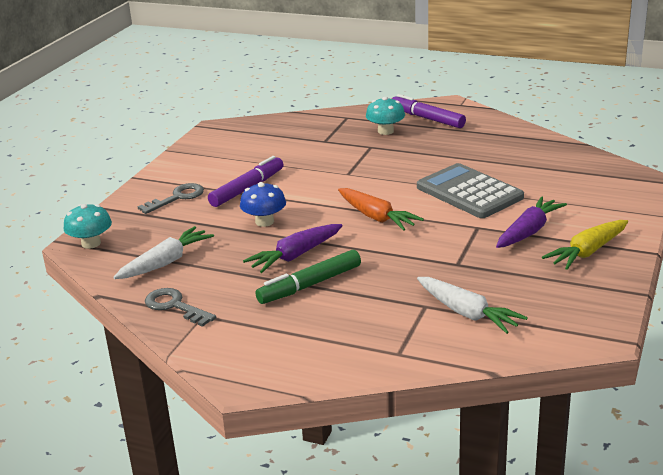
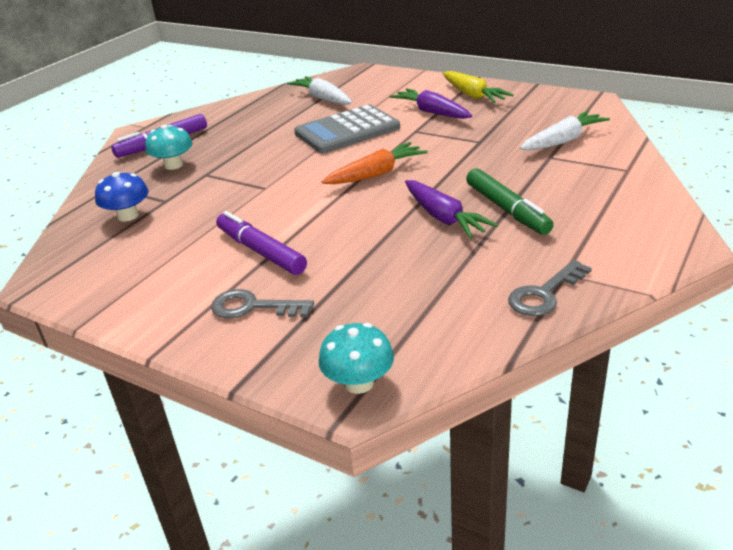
camera: 80 degrees left, 5 degrees up
white carrot [113,226,214,279] -> white carrot moved to [287,76,352,105]
grey key [138,183,204,214] -> grey key turned 45 degrees counterclockwise [211,289,314,319]
blue mushroom [240,182,286,227] -> blue mushroom moved to [95,172,149,222]

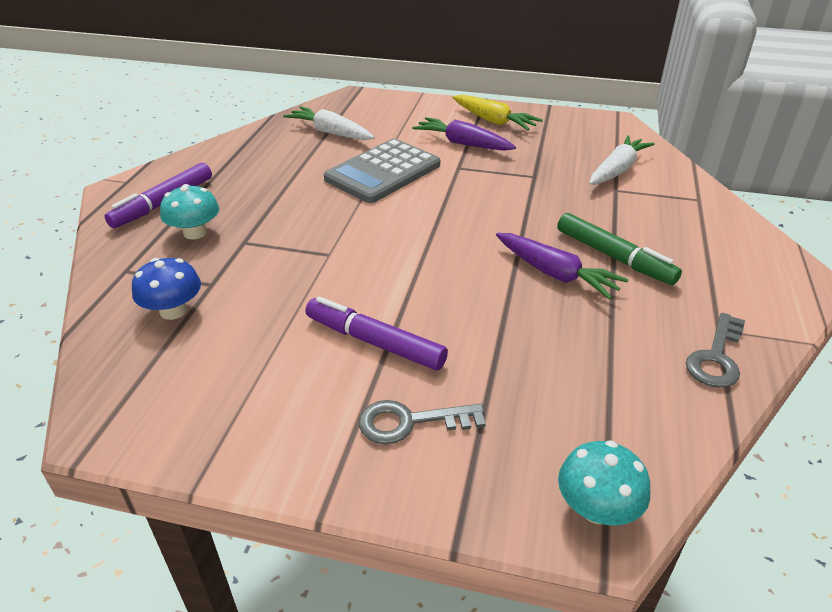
camera: 20 degrees left, 5 degrees up
orange carrot [321,142,428,184] -> none

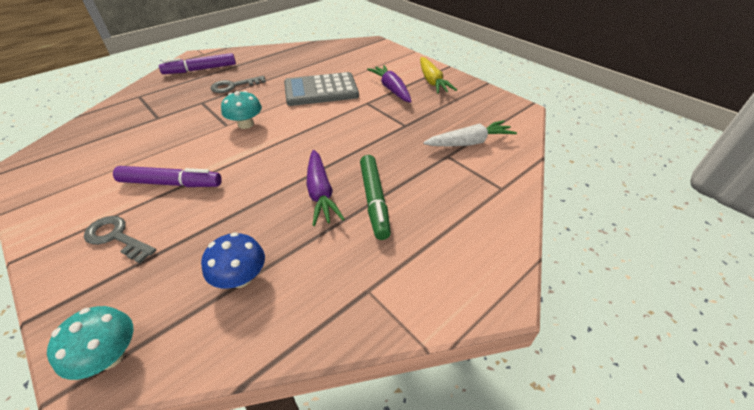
camera: 35 degrees right, 5 degrees up
blue mushroom [132,258,201,320] -> blue mushroom moved to [201,232,265,289]
turquoise mushroom [160,184,219,239] -> turquoise mushroom moved to [221,91,262,129]
white carrot [283,106,375,140] -> none
purple marker [305,297,448,370] -> purple marker turned 120 degrees clockwise [113,166,222,187]
grey key [686,313,745,388] -> grey key moved to [211,76,266,93]

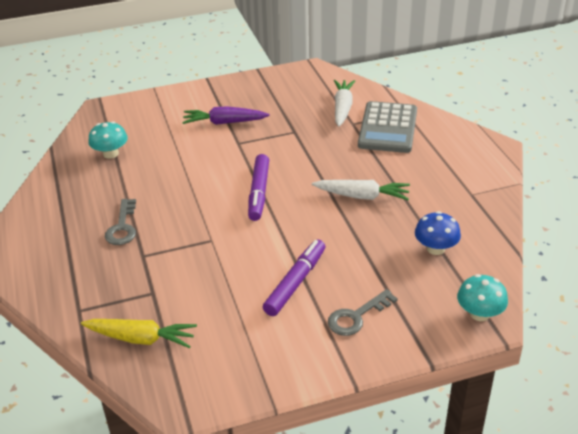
camera: 65 degrees left, 5 degrees down
purple marker [159,53,236,74] -> purple marker moved to [248,154,269,221]
turquoise mushroom [221,91,262,129] -> turquoise mushroom moved to [88,121,128,159]
grey calculator [284,72,359,106] -> grey calculator moved to [358,101,417,153]
purple carrot [307,150,345,226] -> white carrot [312,180,410,200]
green marker [360,155,391,240] -> none
yellow carrot [420,57,457,94] -> yellow carrot moved to [81,319,197,348]

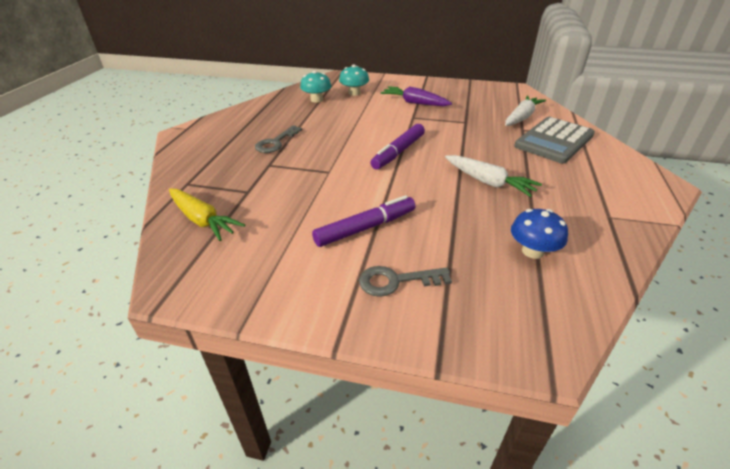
camera: 30 degrees right, 0 degrees up
turquoise mushroom [457,274,508,321] -> turquoise mushroom moved to [339,65,369,96]

